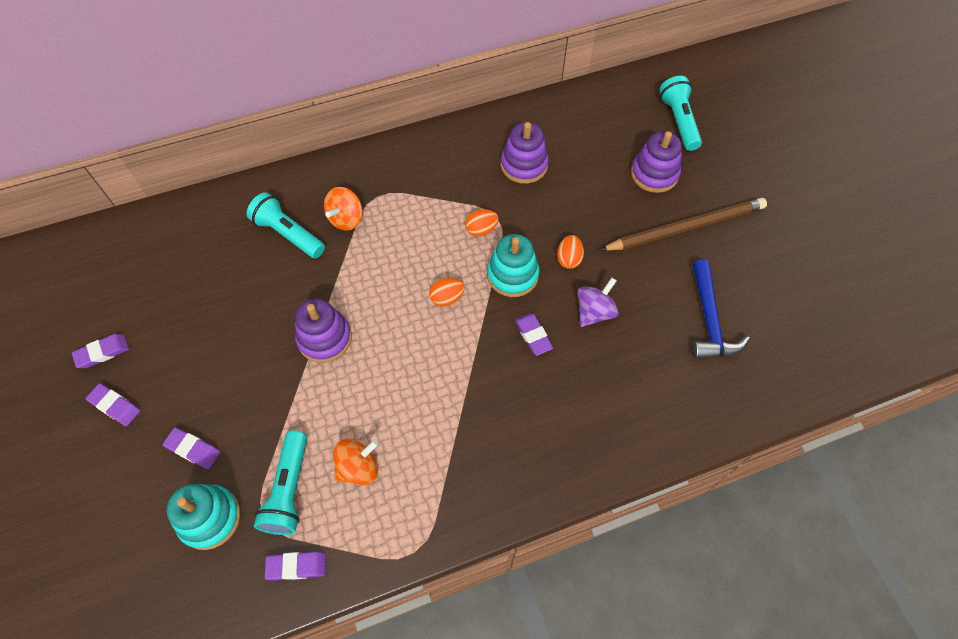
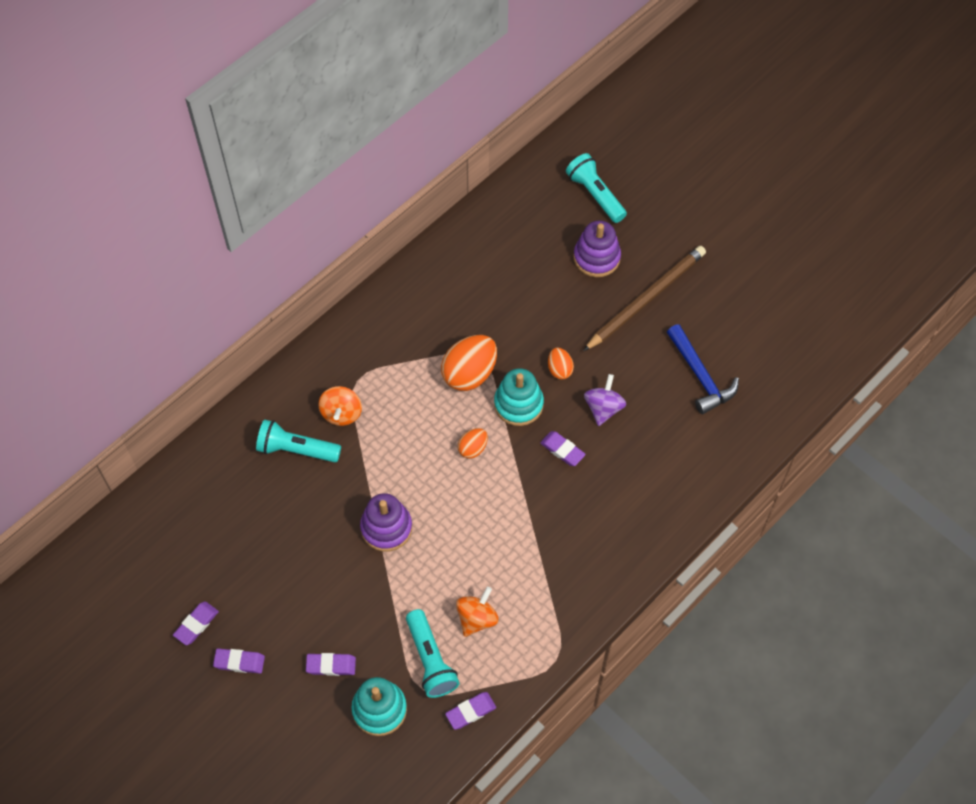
camera: 25 degrees left, 0 degrees up
orange egg [465,209,499,237] -> orange egg [441,335,497,391], size x1.90
purple stacking toy [501,122,549,184] -> none

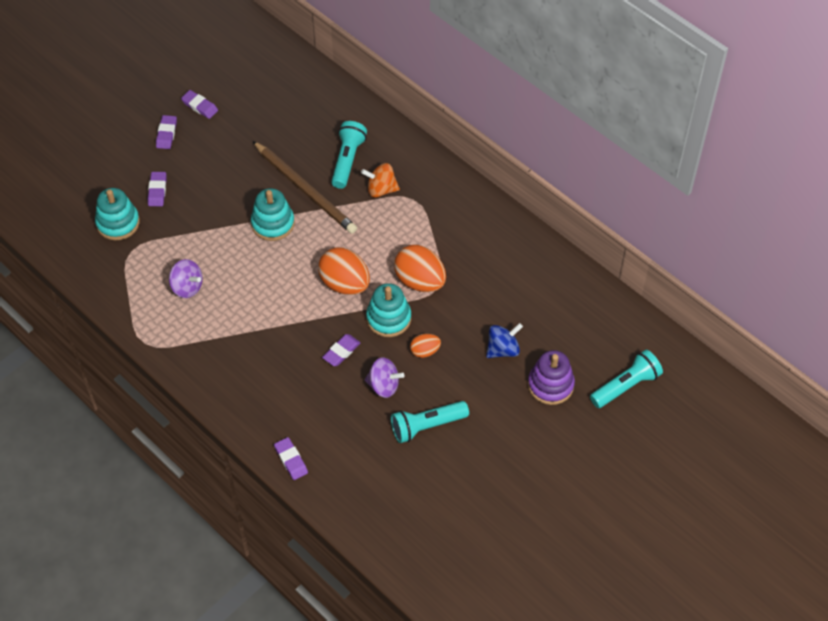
camera: 90 degrees right, 5 degrees down
purple stacking toy [360,493,412,552] -> turquoise stacking toy [251,188,295,241]
turquoise flashlight [406,609,459,698] -> turquoise flashlight moved to [391,401,469,443]
purple eraser [445,692,496,730] -> purple eraser moved to [274,437,308,480]
orange spinning top [456,587,499,637] -> purple spinning top [169,259,203,298]
orange egg [458,428,488,458] -> orange egg [318,247,370,295], size x1.90
brown pencil [583,246,706,351] -> brown pencil moved to [253,141,357,234]
blue hammer [667,324,739,414] -> none
none -> blue spinning top [486,323,523,358]

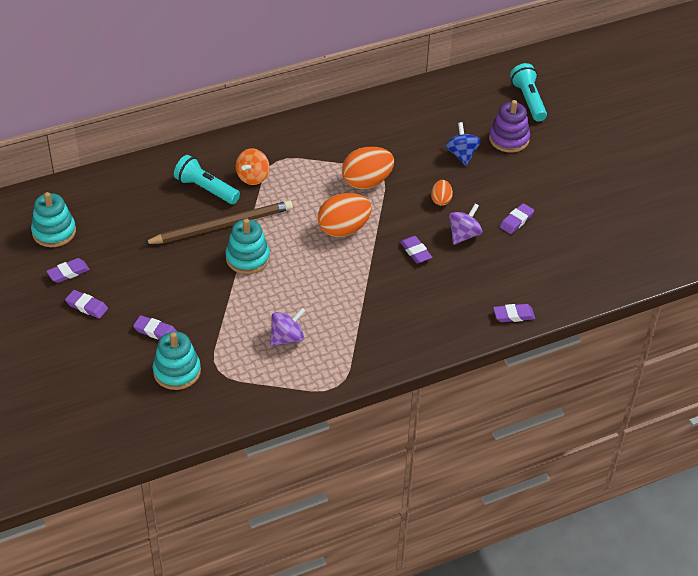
camera: 70 degrees left, 10 degrees down
turquoise stacking toy [366,283,411,337] -> turquoise stacking toy moved to [31,192,76,247]
turquoise flashlight [391,401,469,443] -> purple eraser [500,203,534,234]

